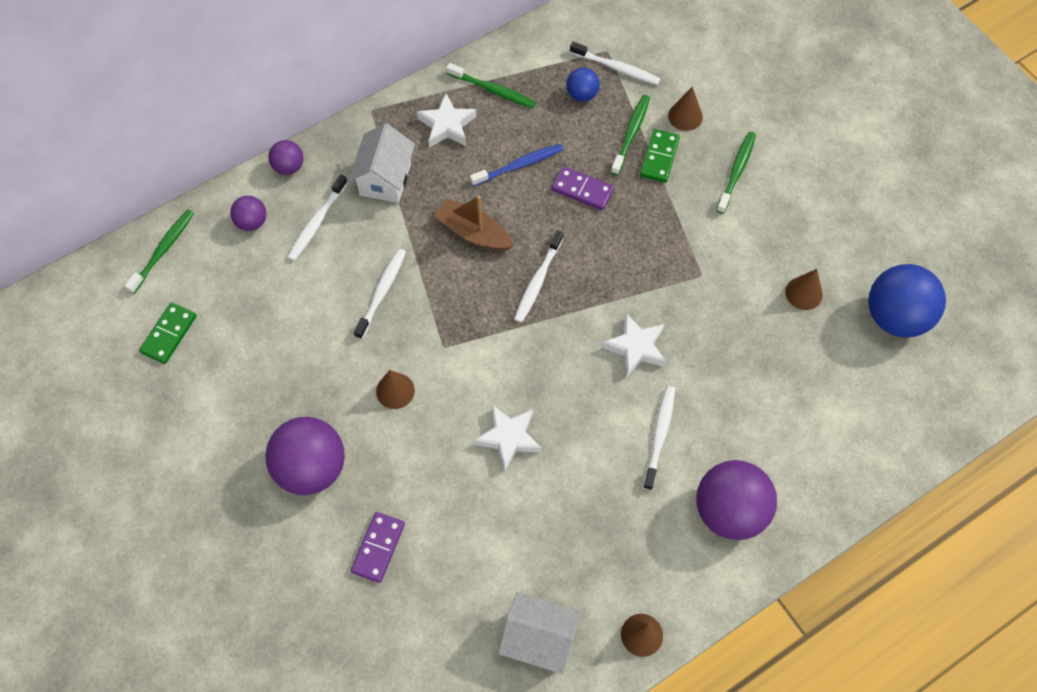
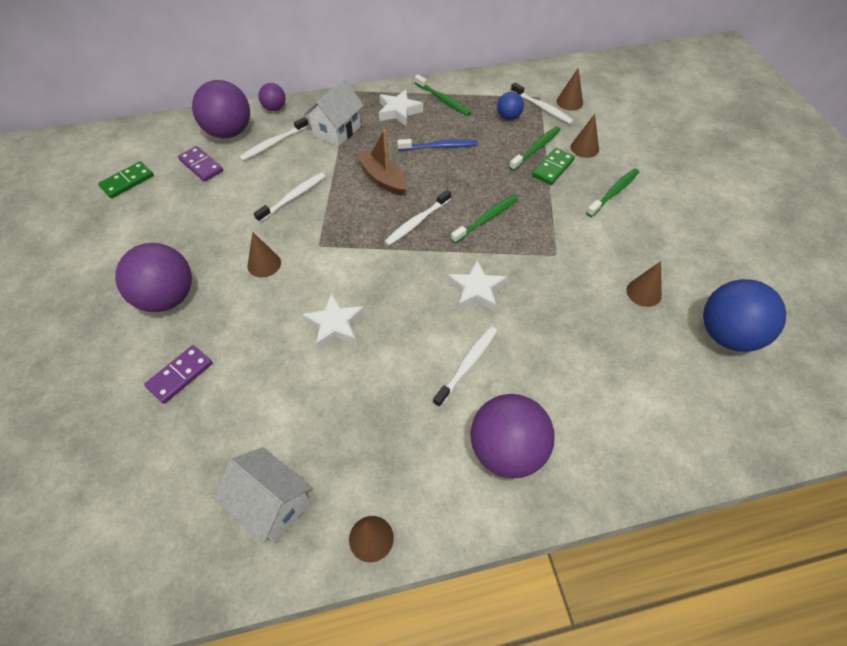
camera: 20 degrees right, 10 degrees down
green toothbrush [125,210,194,294] -> green toothbrush moved to [451,195,518,243]
purple ball [230,196,266,231] -> purple ball [192,80,250,138], size x1.98
purple domino [552,167,614,210] -> purple domino moved to [178,146,223,182]
none -> brown cone [557,68,583,111]

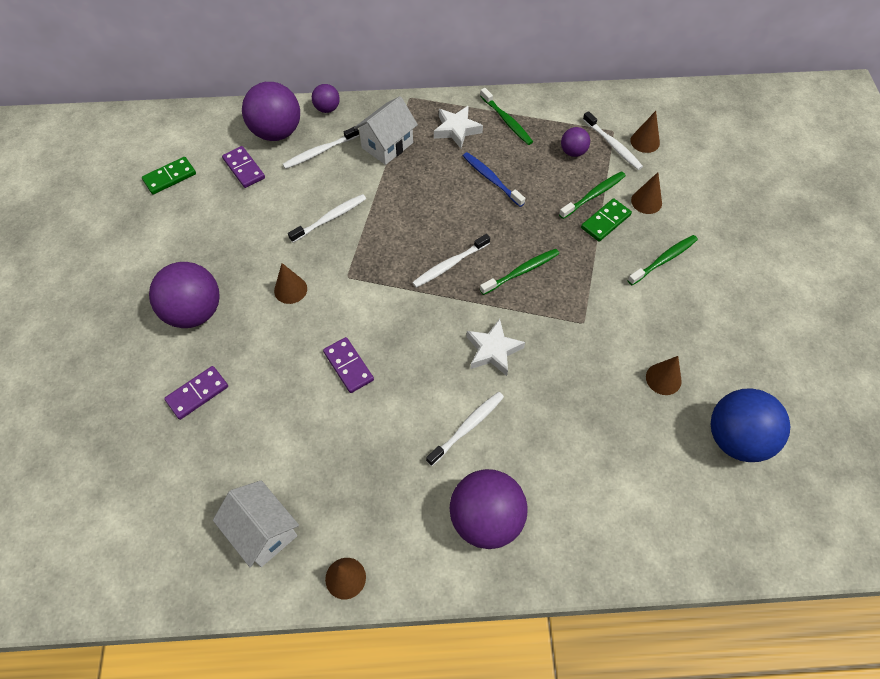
camera: 10 degrees right, 5 degrees up
white star [302,293,365,350] -> purple domino [323,337,374,393]
brown boat [356,129,407,196] -> none
blue toothbrush [397,139,478,150] -> blue toothbrush turned 135 degrees counterclockwise [463,152,525,207]
blue ball [497,92,524,120] -> purple ball [561,127,590,157]

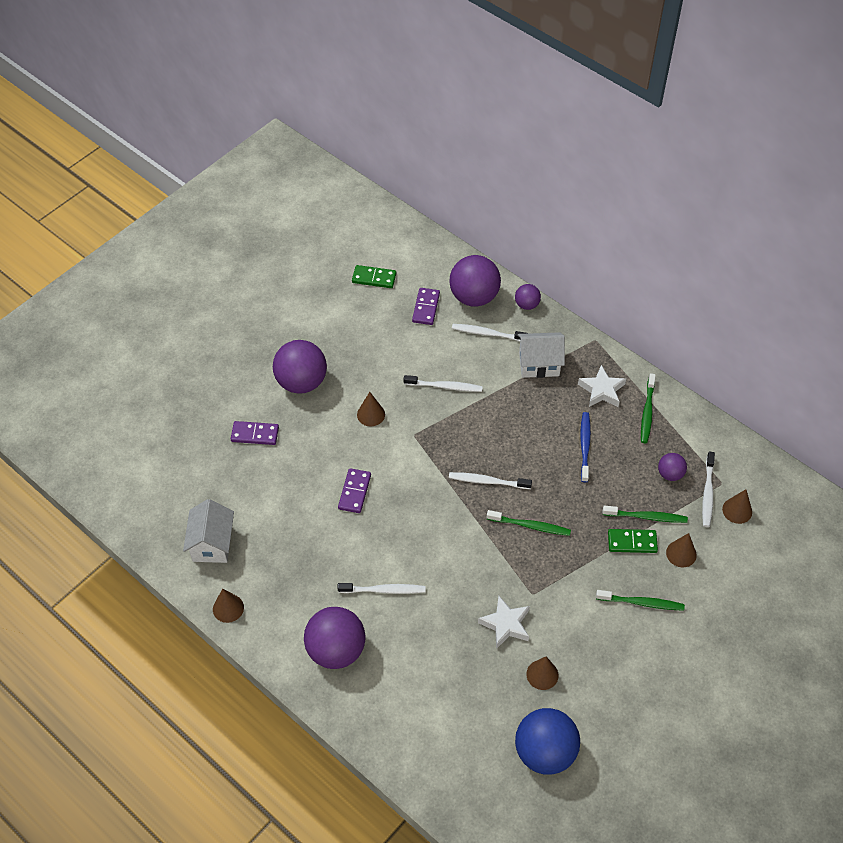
camera: 45 degrees right, 5 degrees down
white star [466,319,525,376] -> white star moved to [478,596,530,649]

